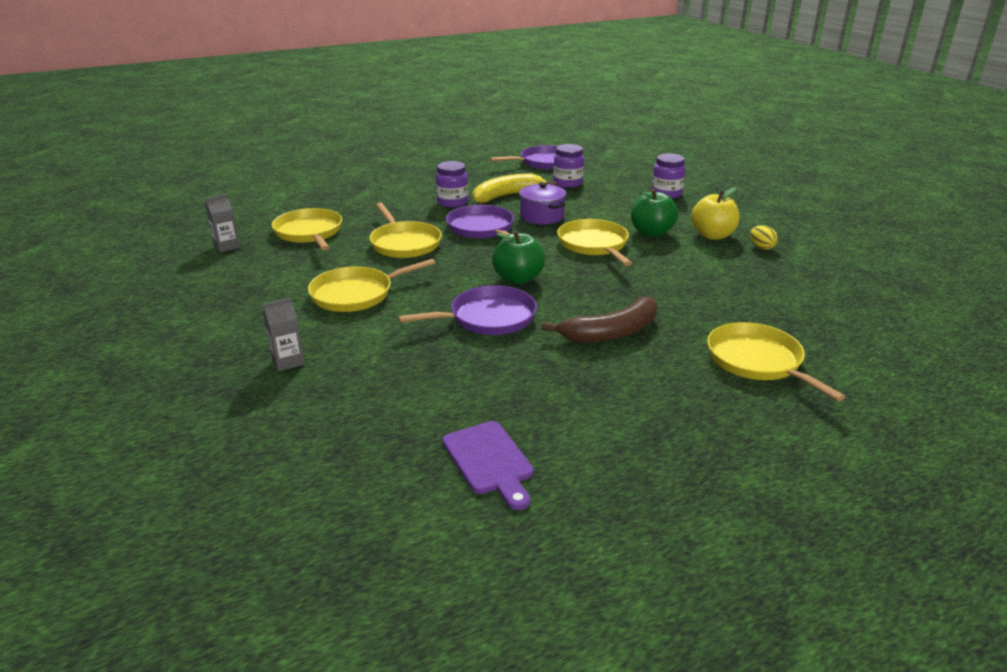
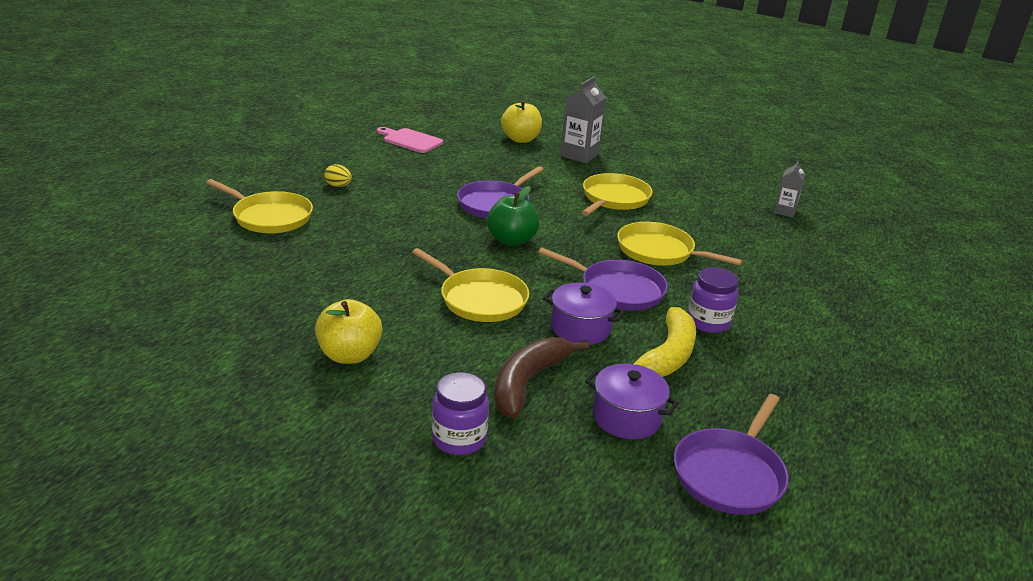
camera: 145 degrees right, 0 degrees up
grey carton [263,298,305,371] -> grey carton [560,76,606,163], size x1.65
yellow pan [272,208,342,251] -> none
purple cutting board [442,421,534,510] -> pink cutting board [377,127,443,153]
brown banana [542,296,657,343] -> brown banana moved to [494,337,589,418]
purple jar [553,144,584,188] -> purple pot [585,364,679,439]
green apple [631,189,678,237] -> none
yellow egg [750,225,778,250] -> yellow egg moved to [324,164,352,187]
none -> yellow apple [501,100,542,143]

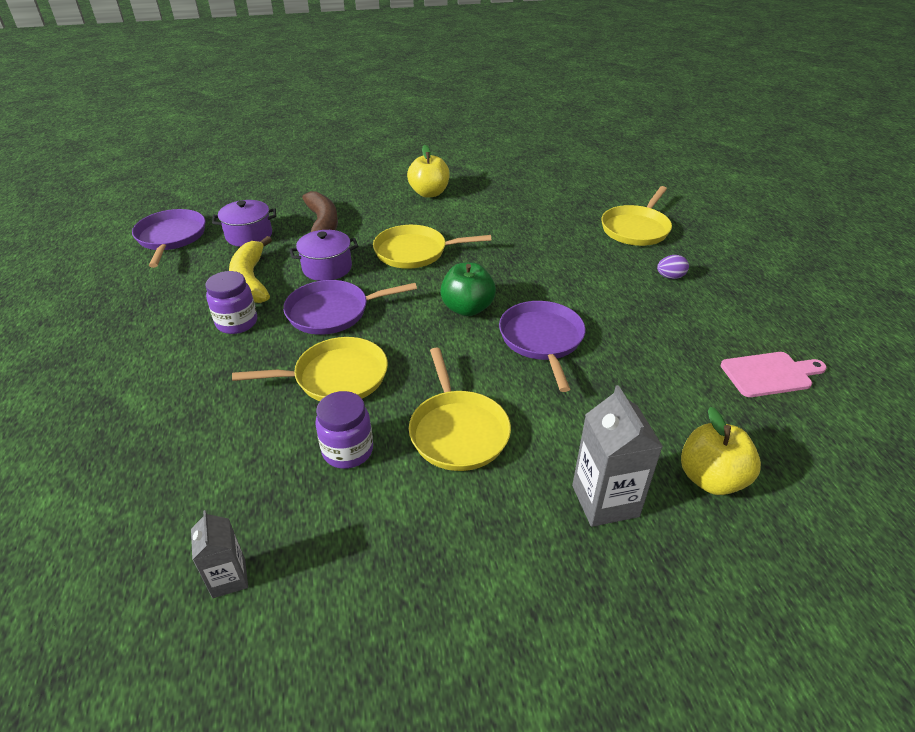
camera: 140 degrees right, 10 degrees up
yellow pan [206,179,313,233] -> yellow pan turned 45 degrees counterclockwise [601,186,672,246]
yellow egg [324,164,352,187] -> purple egg [657,255,689,279]
purple jar [432,372,489,455] -> purple jar moved to [315,391,373,469]

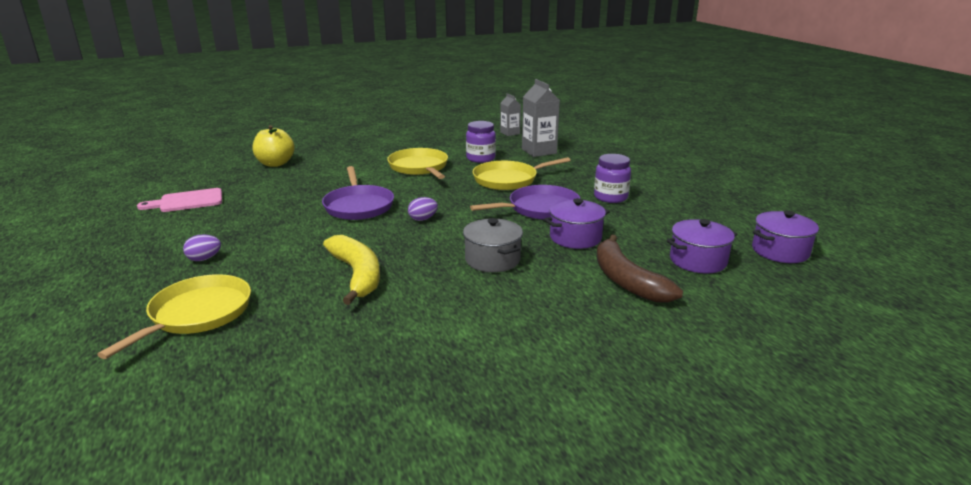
camera: 170 degrees right, 15 degrees down
purple pan [132,209,206,268] -> purple pot [752,211,819,263]
yellow banana [229,236,272,303] -> yellow banana moved to [323,235,380,305]
yellow pan [373,225,491,269] -> grey pot [463,218,523,272]
yellow apple [407,145,450,198] -> none
green apple [440,262,496,316] -> purple egg [408,197,438,221]
grey carton [572,385,663,527] -> grey carton moved to [522,79,560,157]

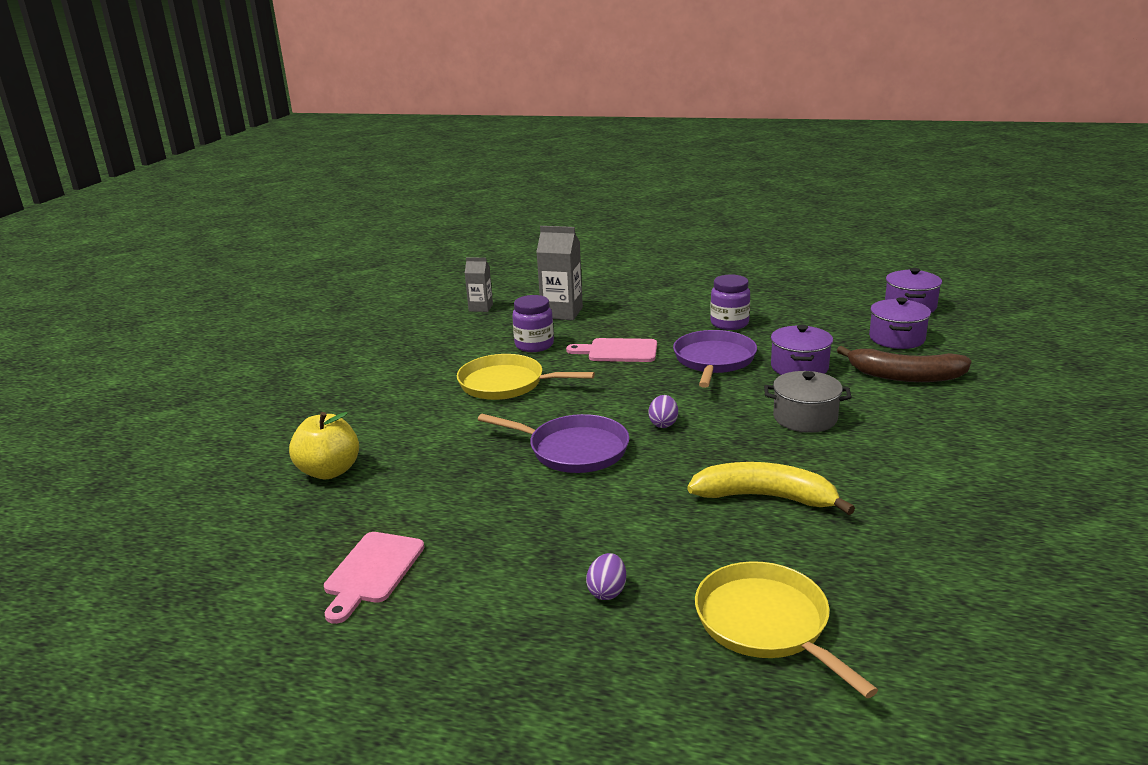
camera: 50 degrees left, 0 degrees up
yellow pan [473,157,571,190] -> pink cutting board [566,338,657,362]

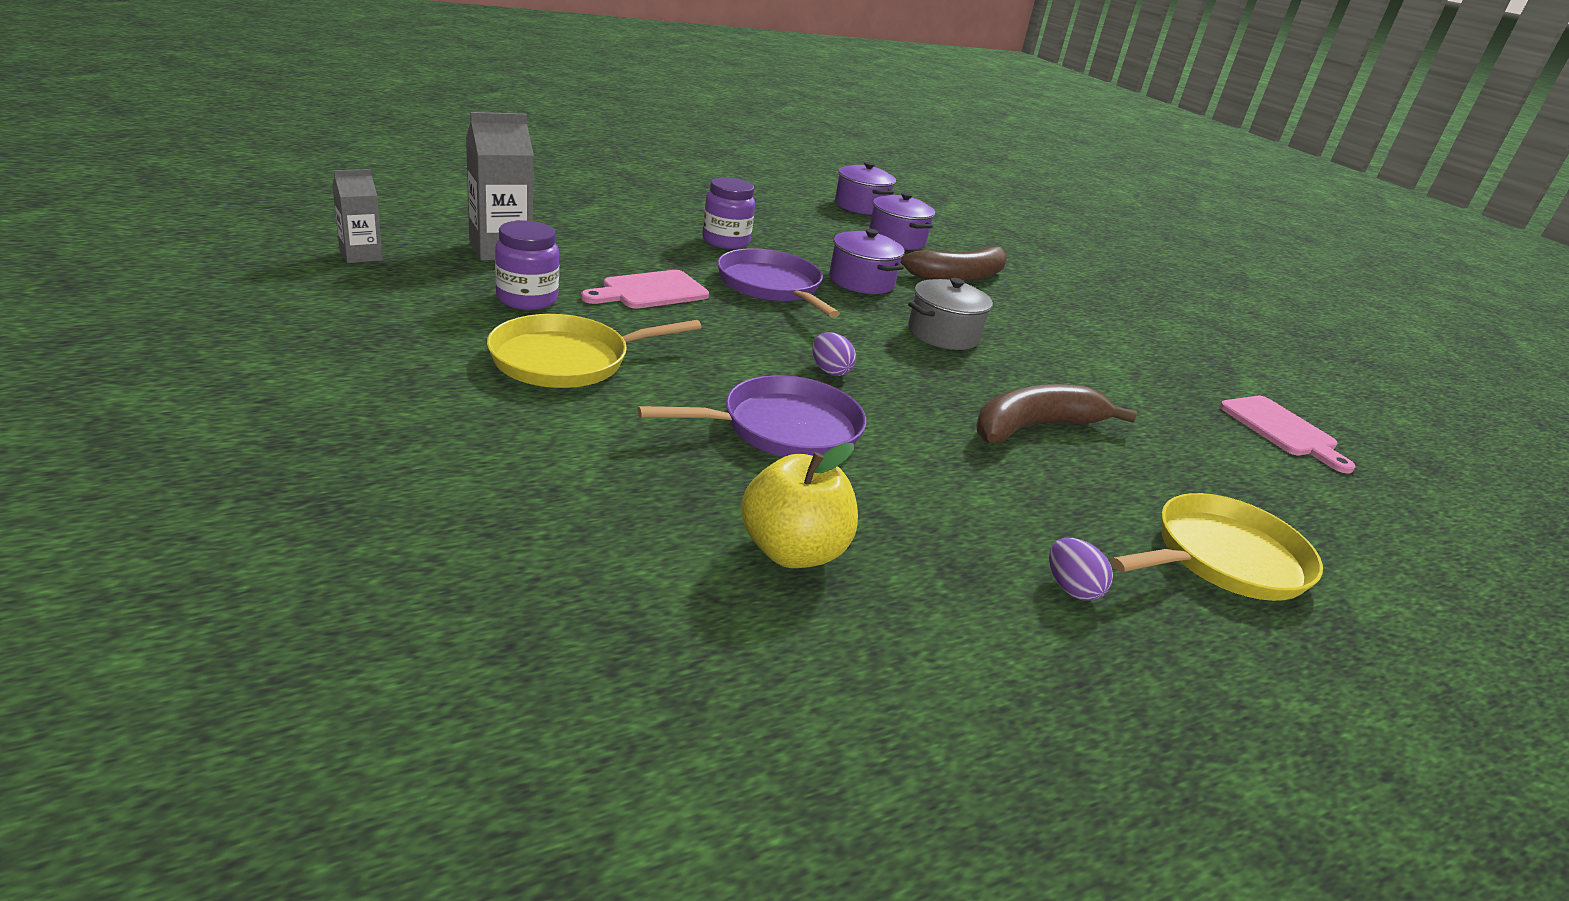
camera: 50 degrees left, 5 degrees up
yellow apple [289,412,359,479] -> yellow apple moved to [741,442,858,568]
pink cutting board [324,532,424,624] -> pink cutting board moved to [1220,396,1355,473]
yellow banana [687,462,855,515] -> brown banana [976,384,1137,444]
yellow pan [695,561,878,698] -> yellow pan turned 135 degrees clockwise [1111,493,1323,601]

